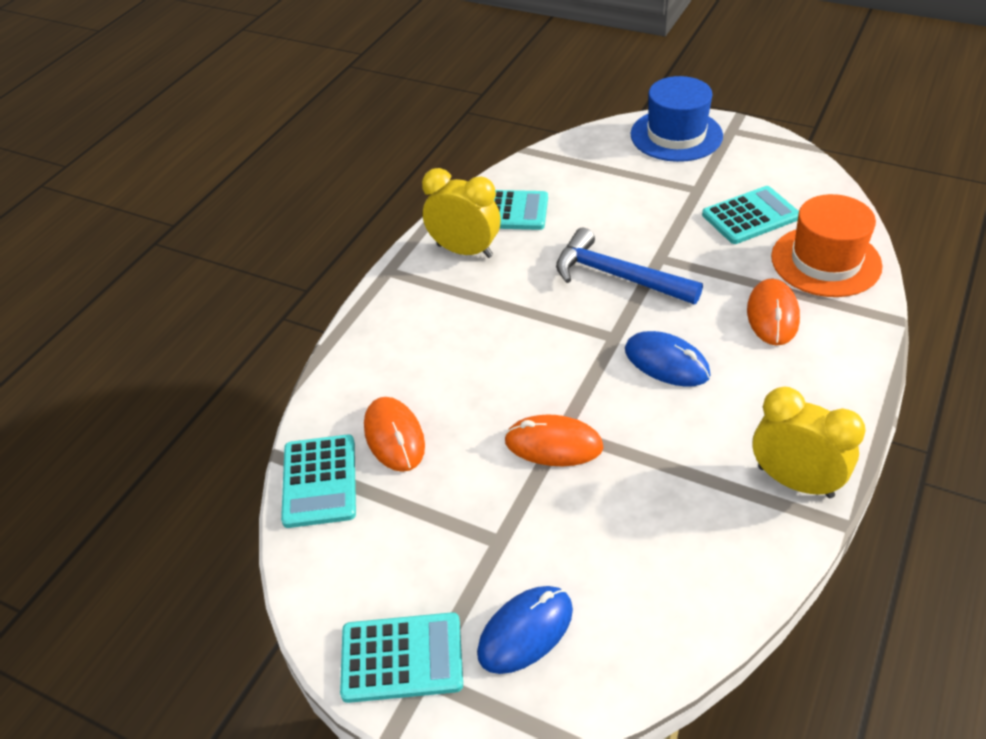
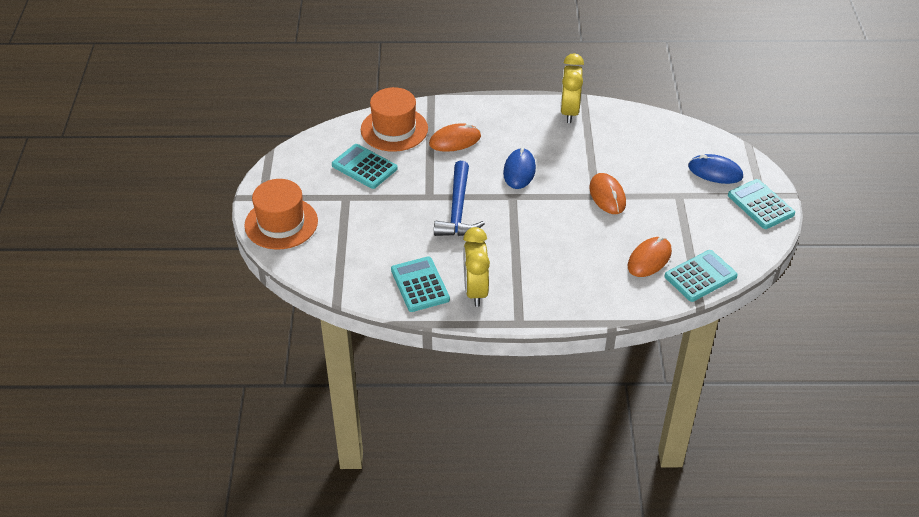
camera: 120 degrees left, 0 degrees up
blue hat [630,76,723,162] -> orange hat [244,179,318,250]

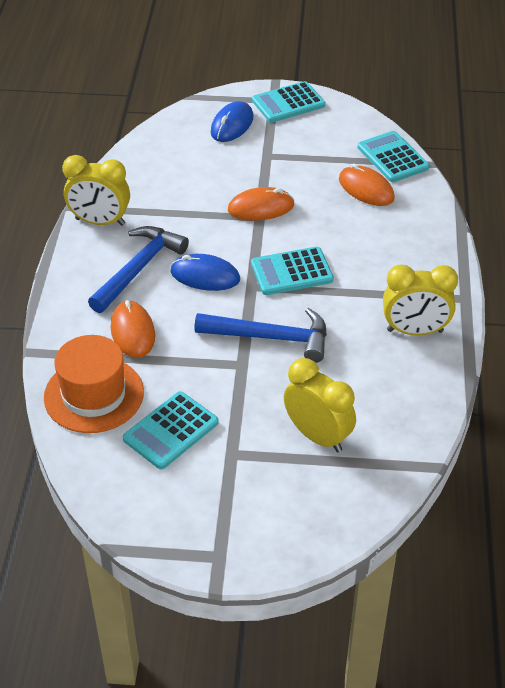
camera: 85 degrees left, 0 degrees up
orange hat [244,179,318,250] -> none
turquoise calculator [391,256,450,312] -> turquoise calculator moved to [251,247,334,295]
none -> blue hammer [88,226,189,313]
none -> yellow clock [284,358,356,452]

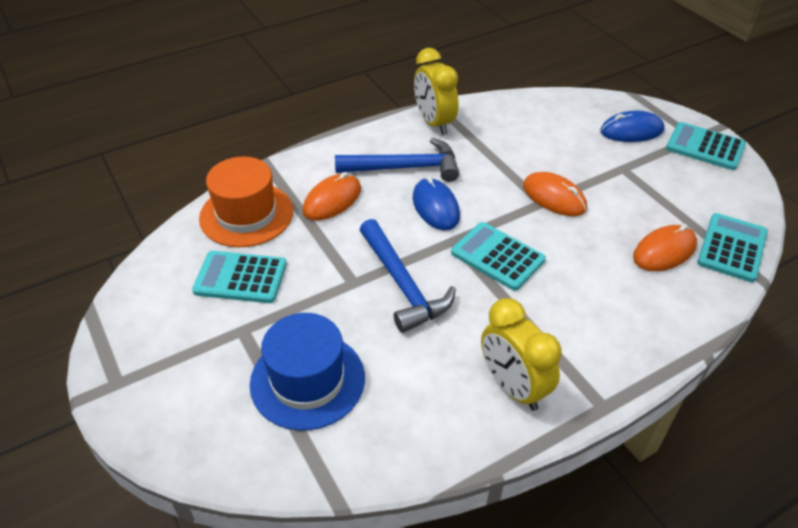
camera: 55 degrees right, 0 degrees up
yellow clock [284,358,356,452] -> blue hat [250,313,365,431]
orange mouse [339,164,395,206] -> orange mouse turned 45 degrees clockwise [633,224,697,271]

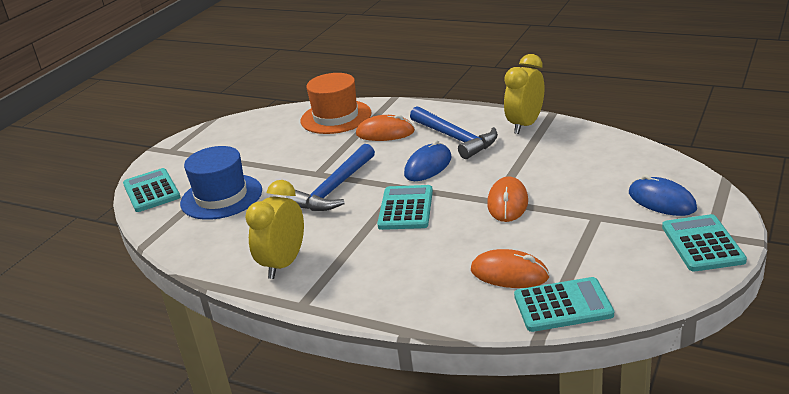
camera: 60 degrees right, 15 degrees down
turquoise calculator [192,251,287,303] -> turquoise calculator moved to [123,168,180,212]

